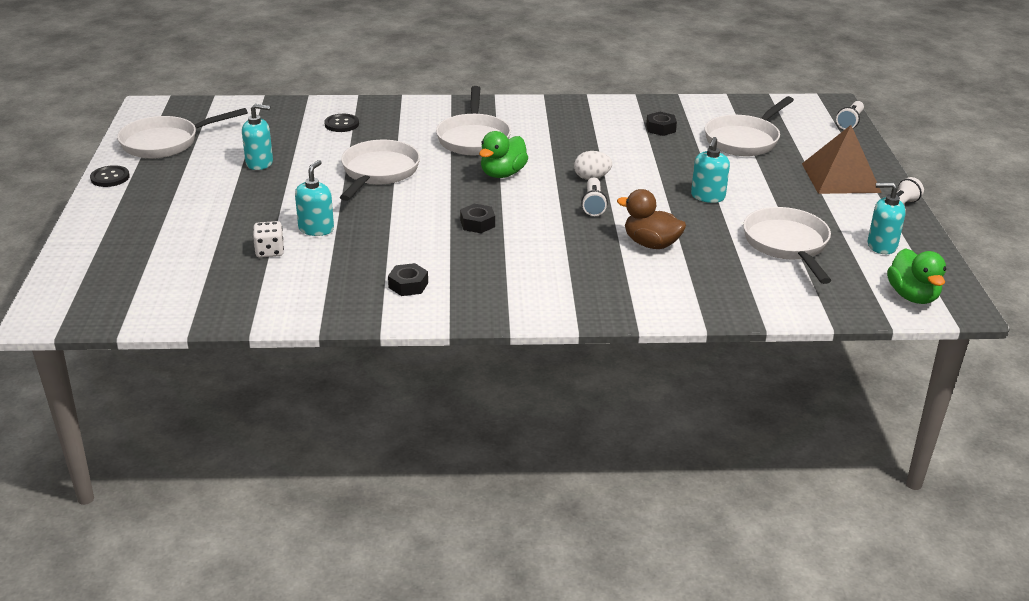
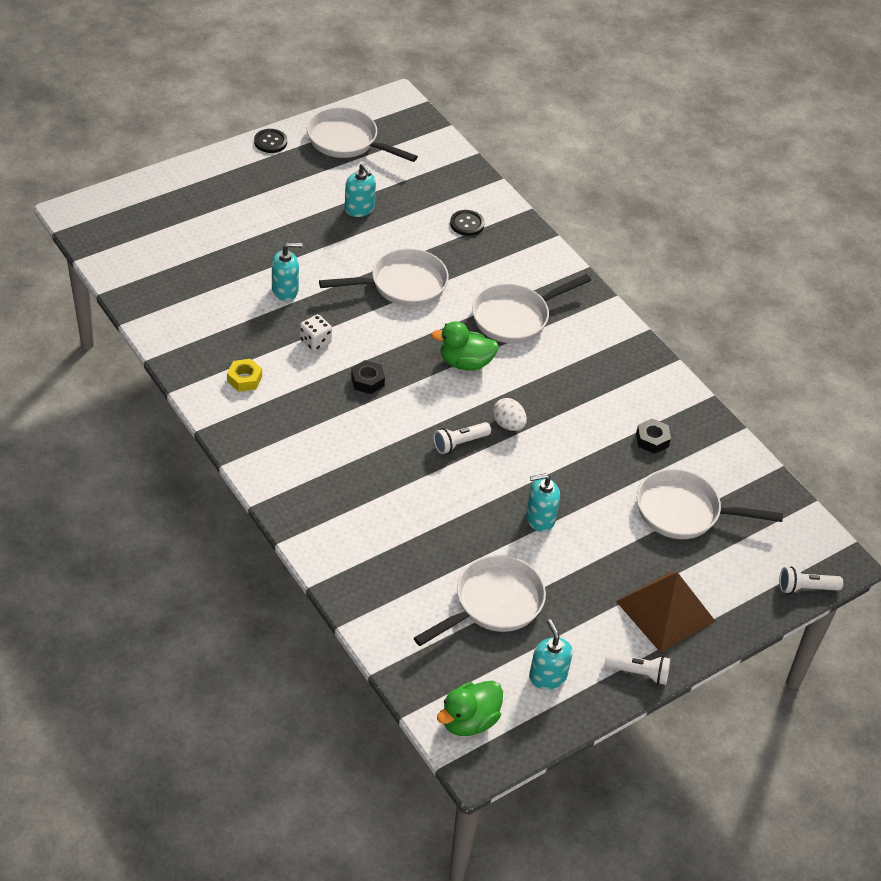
camera: 55 degrees right, 15 degrees up
white dice [253,221,284,258] -> white dice moved to [300,314,332,351]
black nut [388,263,428,296] -> yellow nut [227,359,262,392]
brown duck [617,189,686,249] -> none

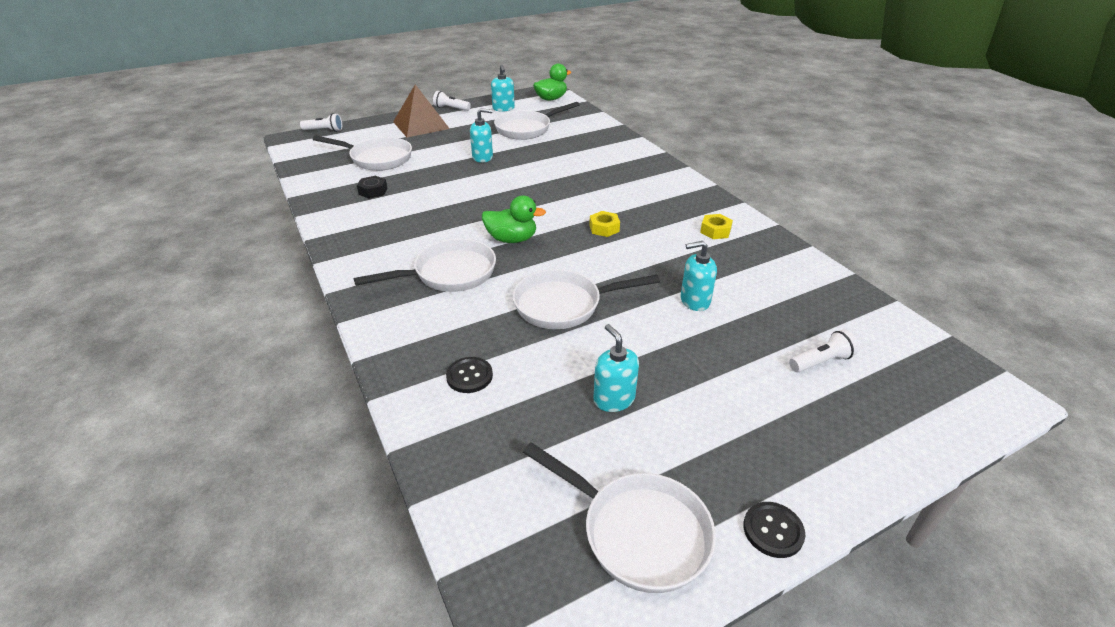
camera: 170 degrees left, 10 degrees down
white dice [300,314,332,351] -> none
black nut [351,360,385,394] -> yellow nut [589,211,620,237]
white flashlight [433,422,491,454] -> white flashlight moved to [789,329,859,372]
white egg [493,398,527,431] -> none

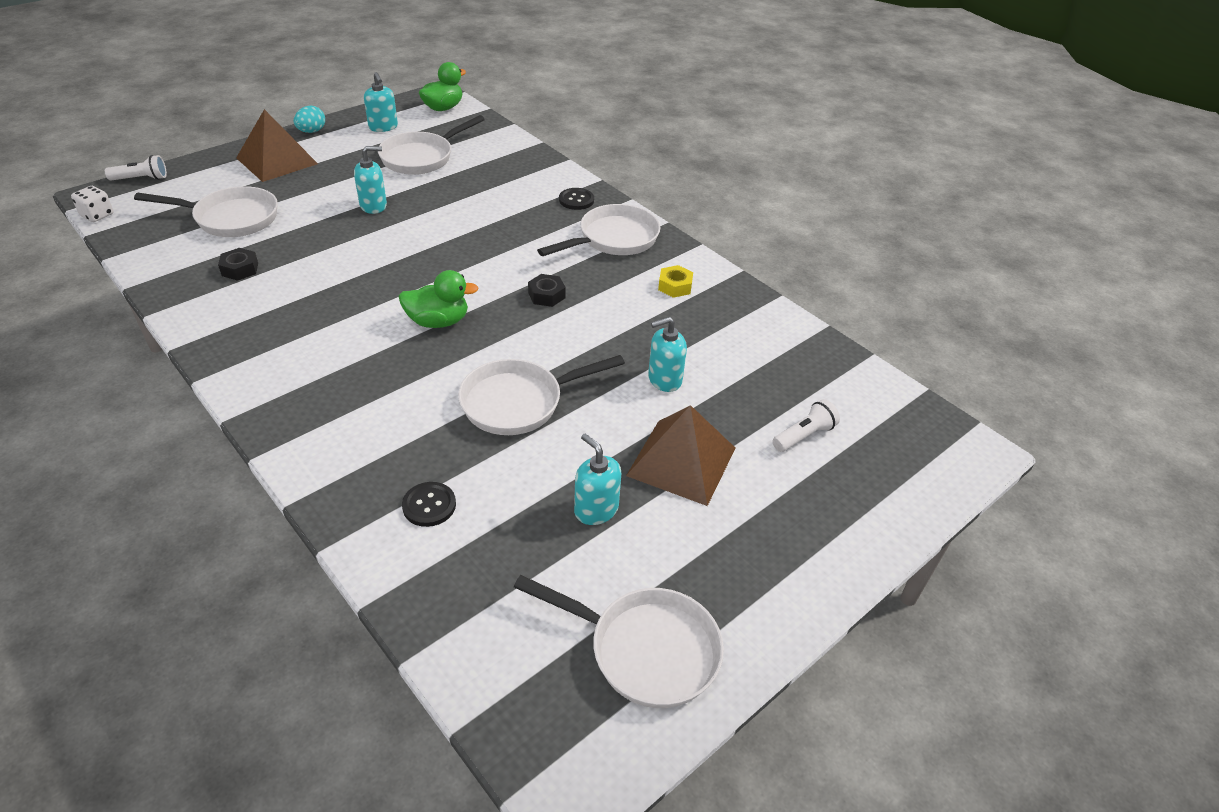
camera: 15 degrees left, 5 degrees up
white pan [354,239,496,292] -> white pan moved to [537,204,660,256]
white flashlight [433,91,471,111] -> turquoise egg [294,106,325,133]
yellow nut [589,211,620,237] -> black nut [528,274,566,307]
black button [743,502,806,558] -> black button moved to [559,188,594,210]
none -> white dice [71,186,114,222]
none -> brown pyramid [626,405,735,506]

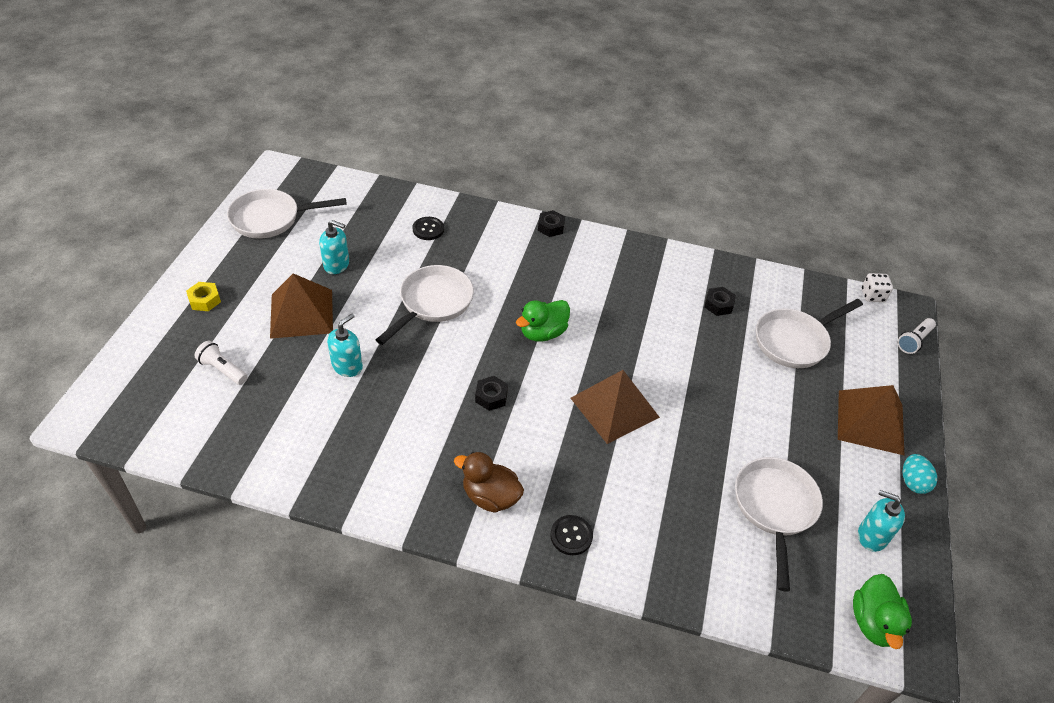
camera: 145 degrees right, 5 degrees up
turquoise soap dispenser [354,146,387,214] -> none
white pan [537,204,660,256] -> brown duck [454,452,524,513]
yellow nut [658,265,693,298] -> yellow nut moved to [186,282,221,311]
white flashlight [772,399,840,452] -> white flashlight turned 105 degrees clockwise [194,341,248,385]
none -> black nut [538,210,565,237]
none -> brown pyramid [570,370,660,444]

